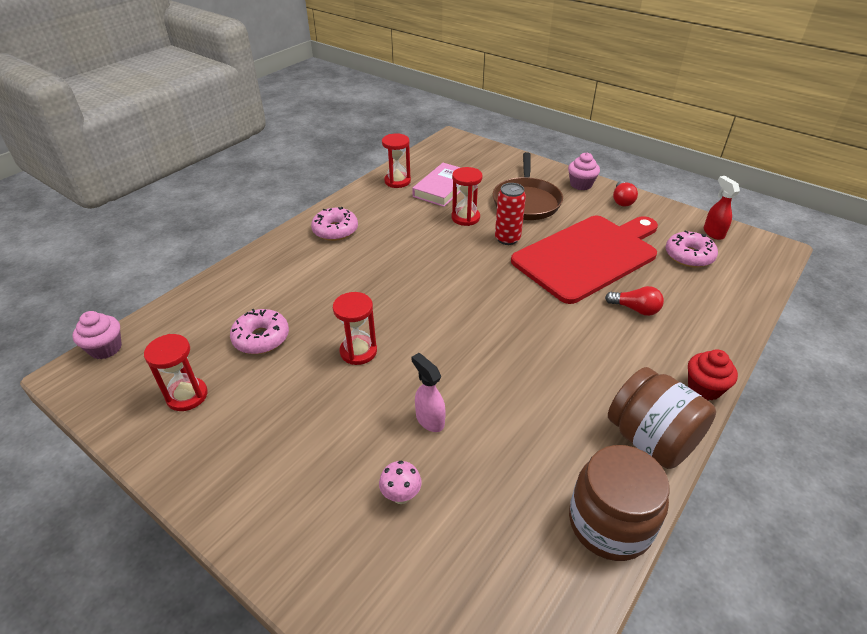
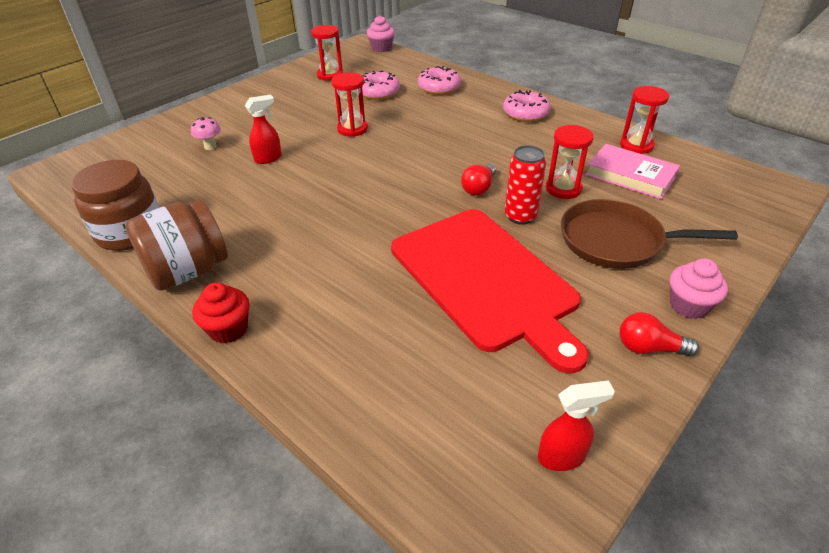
camera: 95 degrees right, 0 degrees up
pink spray bottle [411,353,446,432] -> red spray bottle [245,94,282,164]
red light bulb [605,286,664,316] -> red light bulb moved to [461,164,496,195]
pink donut [666,230,718,268] -> pink donut moved to [418,66,461,95]

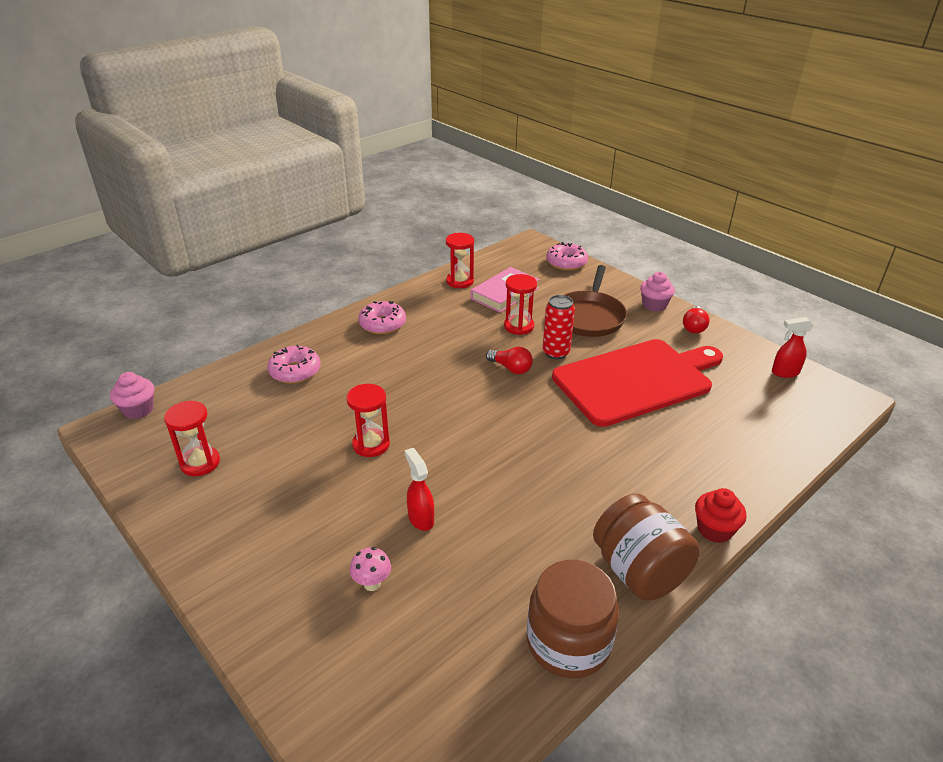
camera: 85 degrees left, 5 degrees down
pink donut [362,71,400,100] -> pink donut moved to [546,242,588,271]
red spray bottle [538,380,615,471] -> red spray bottle turned 90 degrees counterclockwise [772,317,814,378]

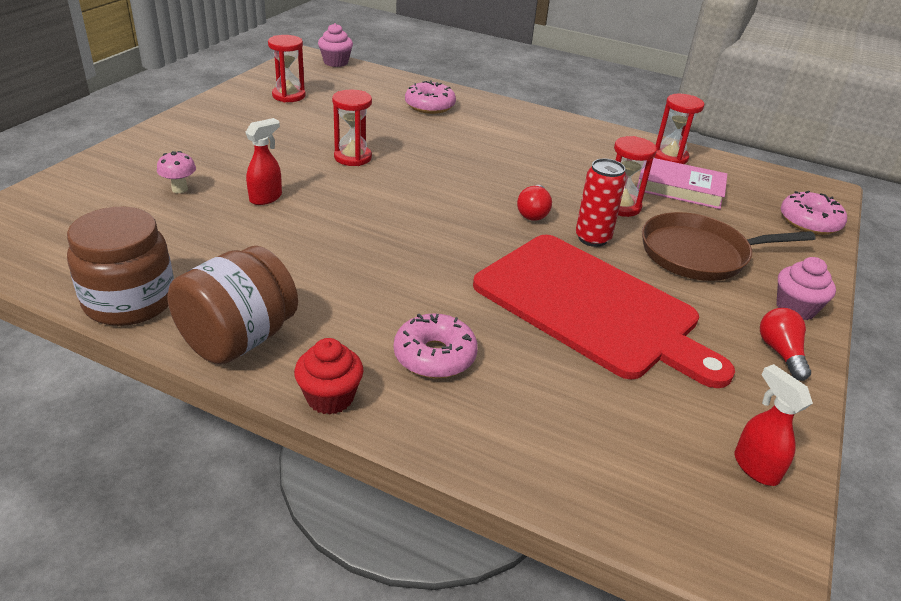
camera: 65 degrees right, 0 degrees up
pink donut [358,301,406,334] -> pink donut moved to [394,314,478,378]
red light bulb [683,306,710,334] -> red light bulb turned 90 degrees clockwise [760,308,811,381]

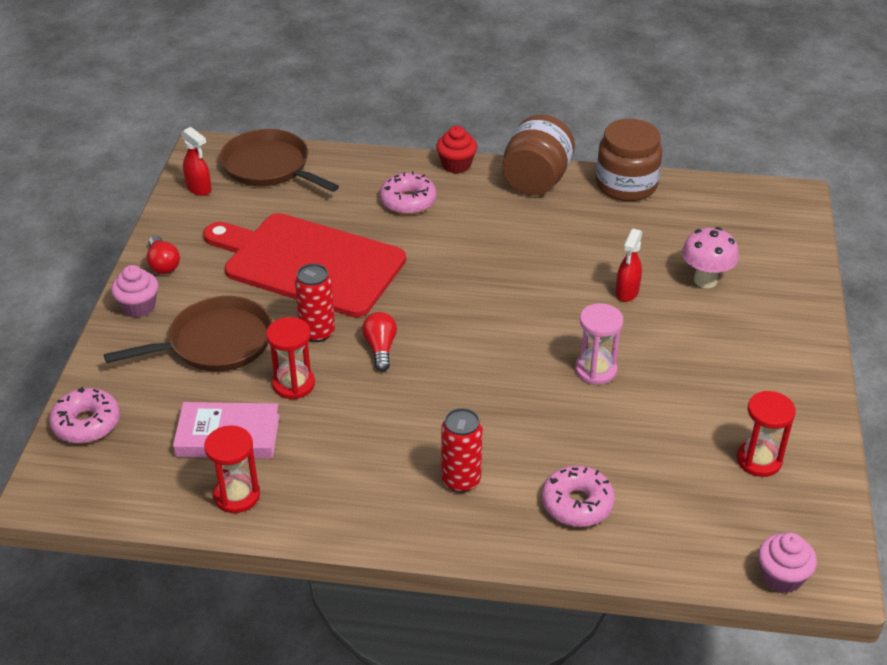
camera: 165 degrees right, 5 degrees up
pink mushroom [157,151,196,193] -> pink mushroom [682,227,739,288], size x1.59
red hourglass [332,90,372,166] -> pink hourglass [575,303,624,385]
none -> brown pan [220,129,339,192]
none -> red can [441,408,483,493]

